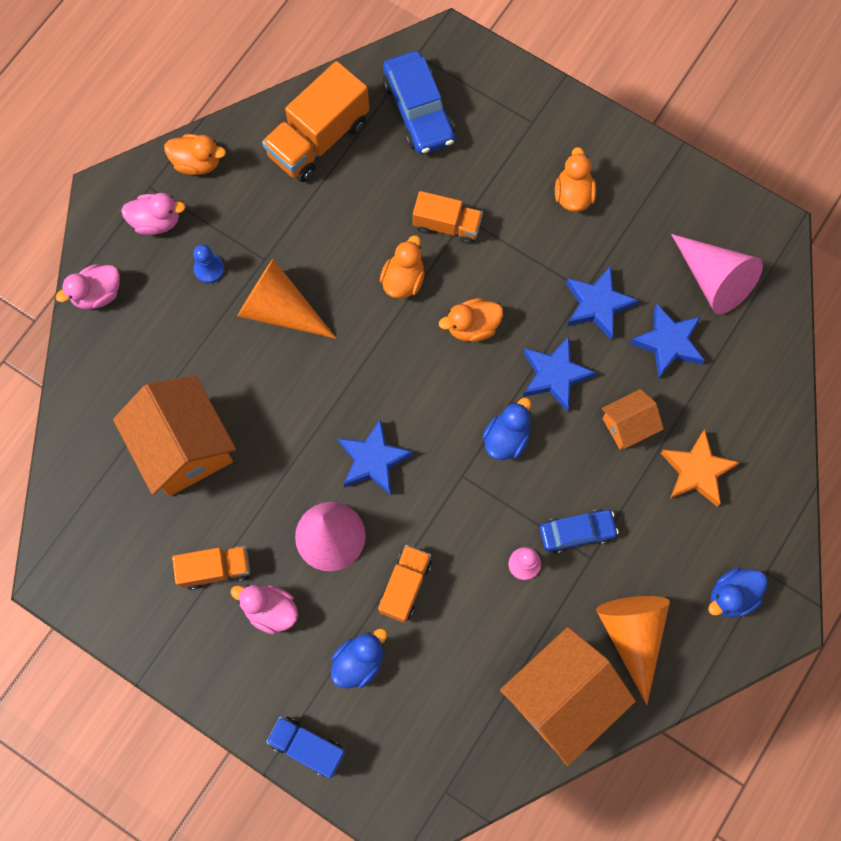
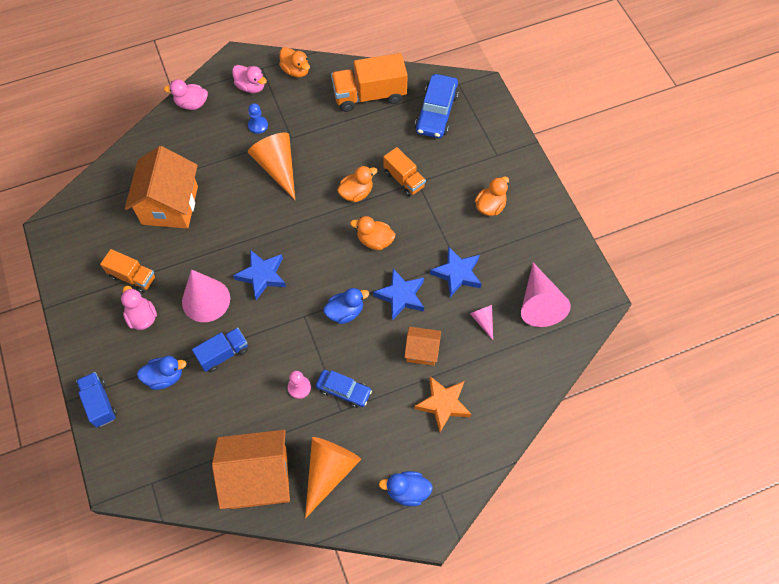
camera: 35 degrees right, 10 degrees down
orange truck [378,545,432,623] -> blue truck [192,327,248,372]
blue star [629,304,705,378] -> pink cone [470,305,493,340]

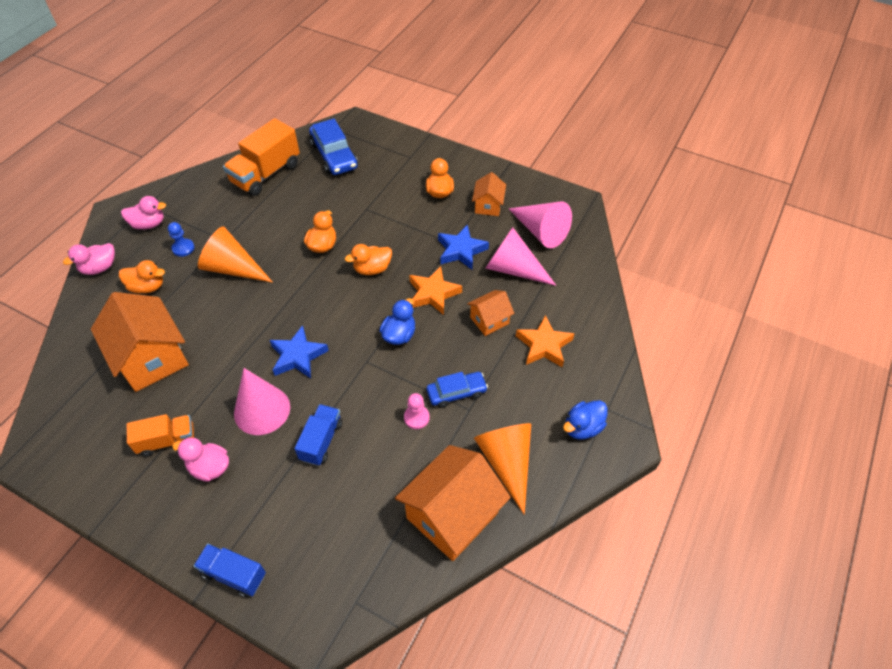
camera: 40 degrees left, 10 degrees down
blue duck [137,356,187,390] -> none
orange duck [279,47,310,78] -> orange duck moved to [119,260,165,293]
blue star [373,269,424,320] -> orange star [409,266,462,315]
orange truck [383,147,426,197] -> none
pink cone [470,305,493,340] -> pink cone [486,227,557,286], size x2.06
none -> orange house [472,172,506,216]

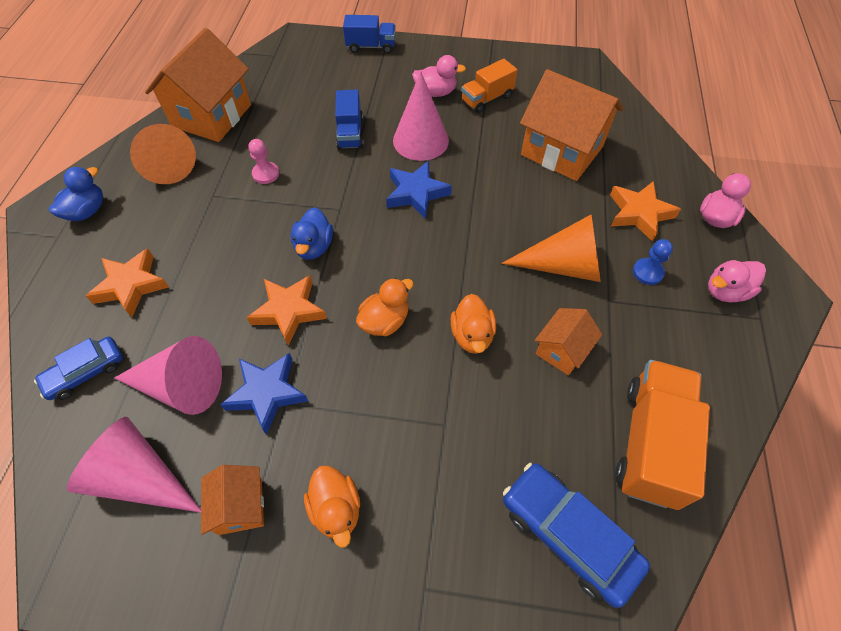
camera: 160 degrees right, 5 degrees up
orange duck [119,260,165,293] -> orange star [610,181,681,242]
blue car [427,372,488,408] -> blue car moved to [34,337,123,400]
orange house [467,290,514,336] -> orange house moved to [535,308,602,375]

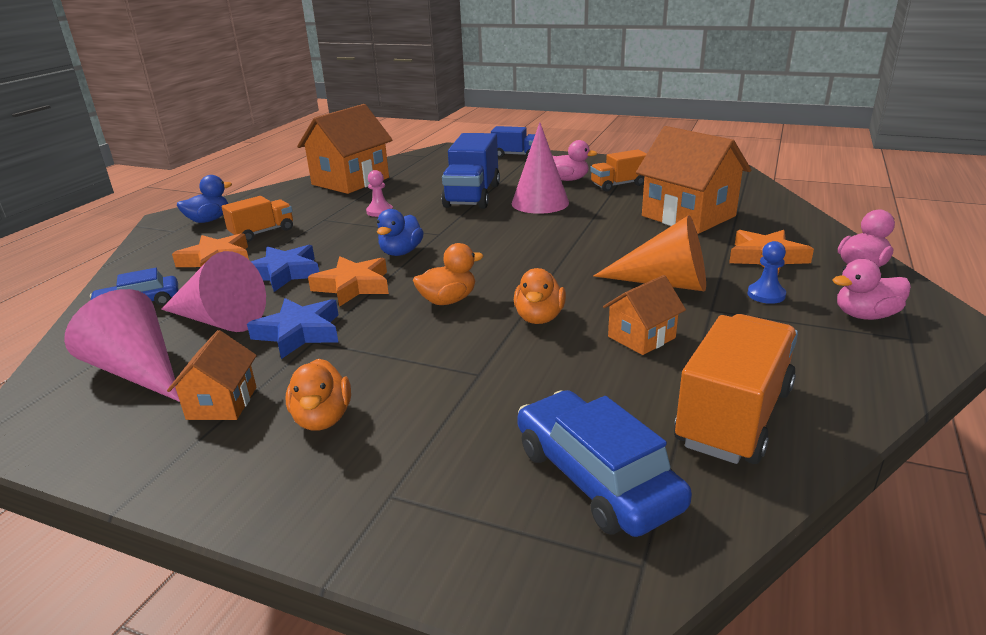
camera: 15 degrees right, 30 degrees down
orange cone [130,124,196,184] -> none
blue truck [335,90,364,149] -> blue truck [441,133,500,209], size x1.67
blue star [386,161,452,219] -> blue star moved to [251,245,319,292]
none -> orange truck [221,196,293,242]

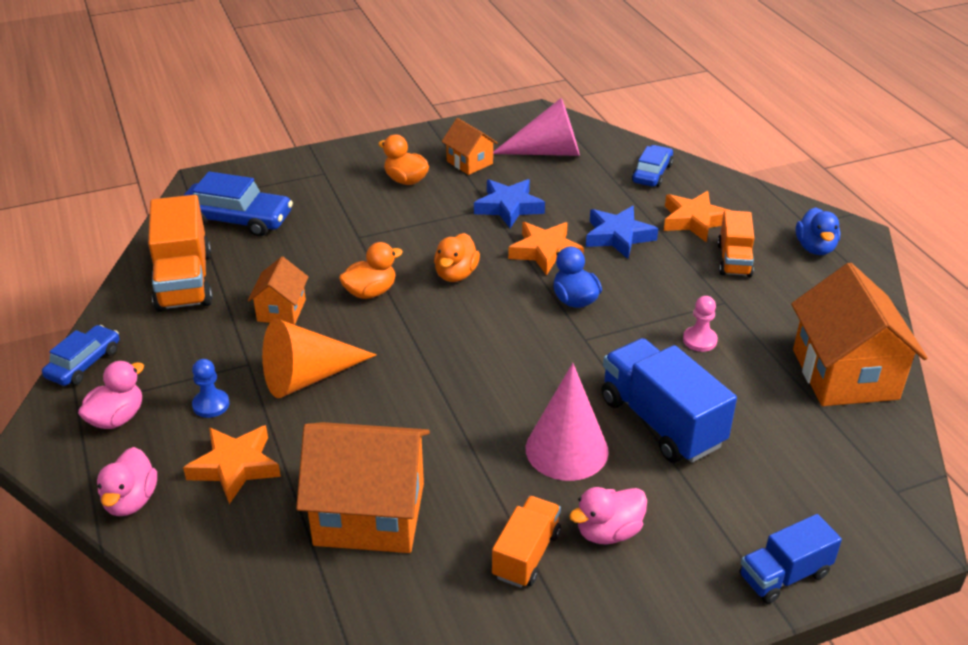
camera: 135 degrees right, 10 degrees up
pink cone [161,251,266,332] -> none
orange duck [514,268,566,324] -> orange duck turned 90 degrees clockwise [339,242,403,299]
none -> blue car [42,325,120,386]

